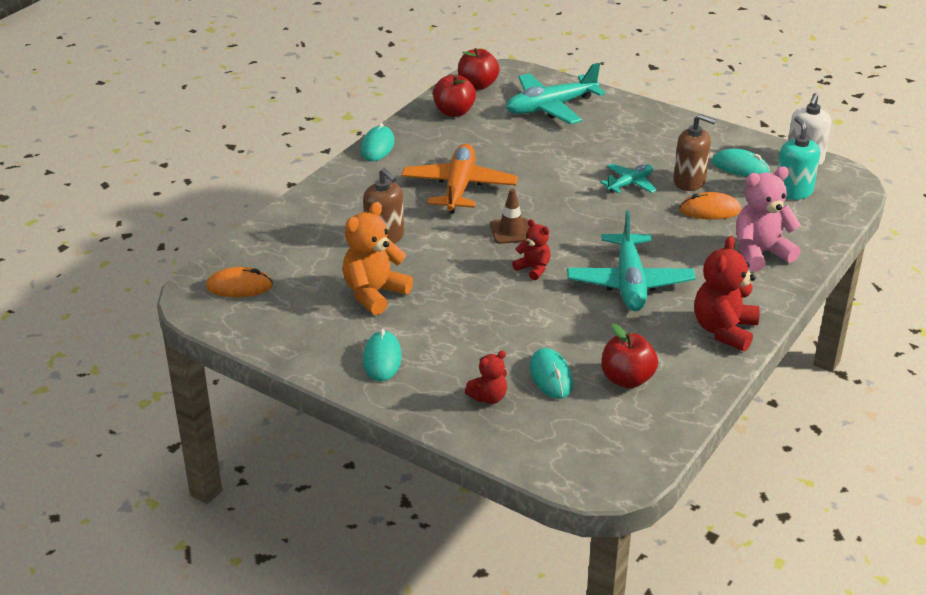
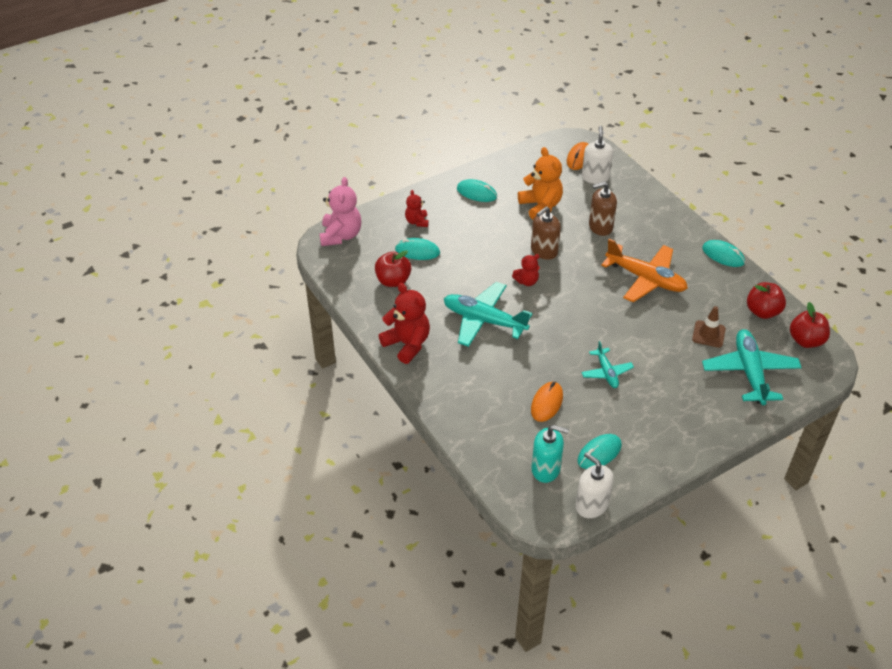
camera: 115 degrees right, 10 degrees up
brown traffic cone [490,189,530,244] -> brown traffic cone moved to [692,306,726,348]
brown soap dispenser [674,114,716,191] -> brown soap dispenser moved to [531,206,561,260]
pink teddy bear [736,166,801,271] -> pink teddy bear moved to [319,177,361,246]
none -> white soap dispenser [582,126,613,184]

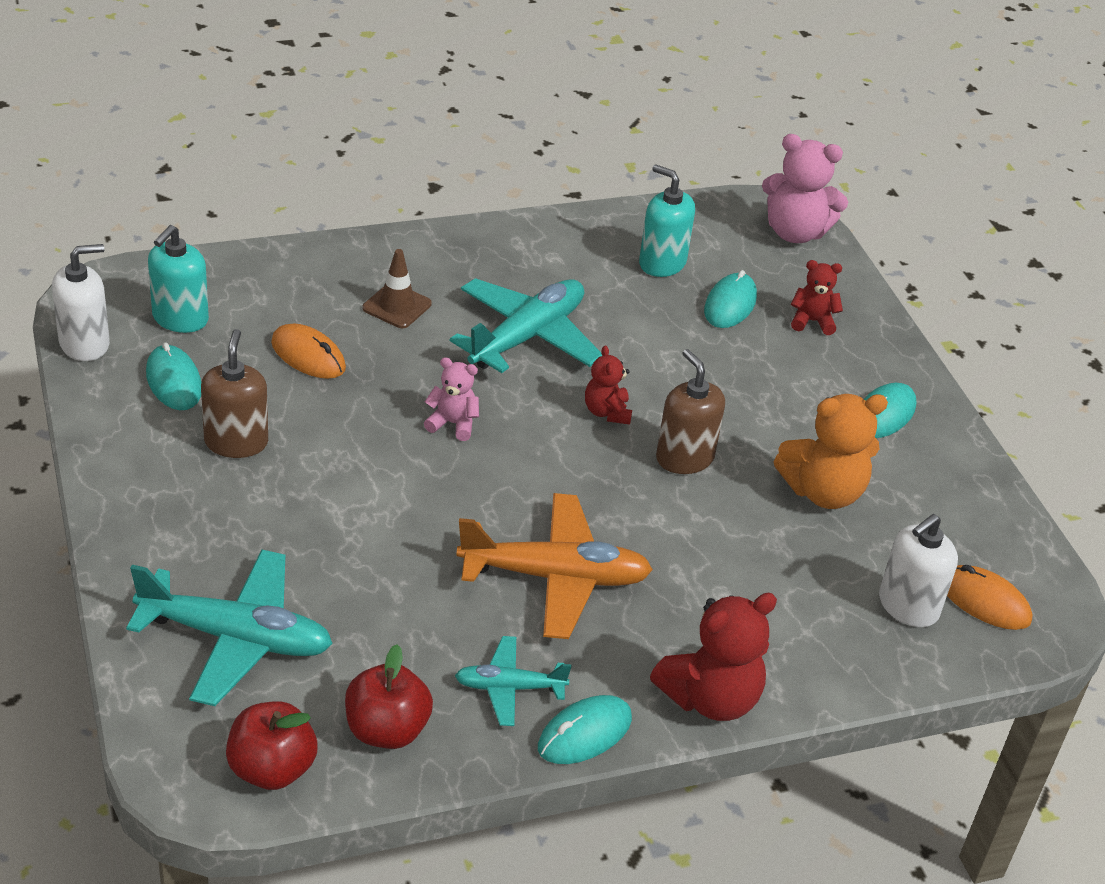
camera: 100 degrees right, 5 degrees down
red apple [375,250,411,287] -> turquoise soap dispenser [639,164,695,277]
red teddy bear [379,283,430,364] -> red teddy bear moved to [650,593,777,721]
turquoise plane [581,341,634,388] -> turquoise plane moved to [455,636,571,726]
white soap dispenser [582,126,613,184] -> white soap dispenser turned 120 degrees clockwise [879,514,958,627]
brown soap dispenser [589,182,617,236] -> brown soap dispenser moved to [201,329,268,458]
orange plane [601,239,688,303] -> orange plane turned 135 degrees counterclockwise [456,493,653,639]
brown traffic cone [692,306,726,348] -> brown traffic cone moved to [362,249,432,328]
none -> pink teddy bear [424,357,479,441]

